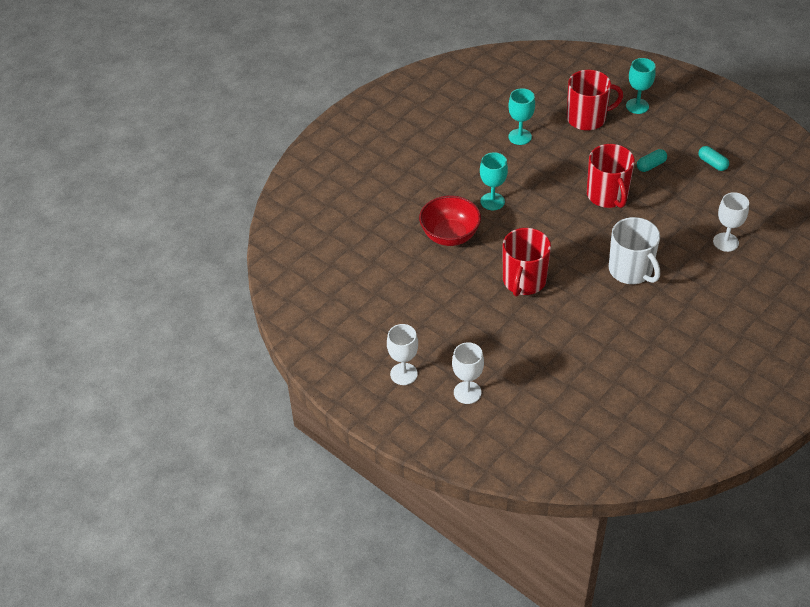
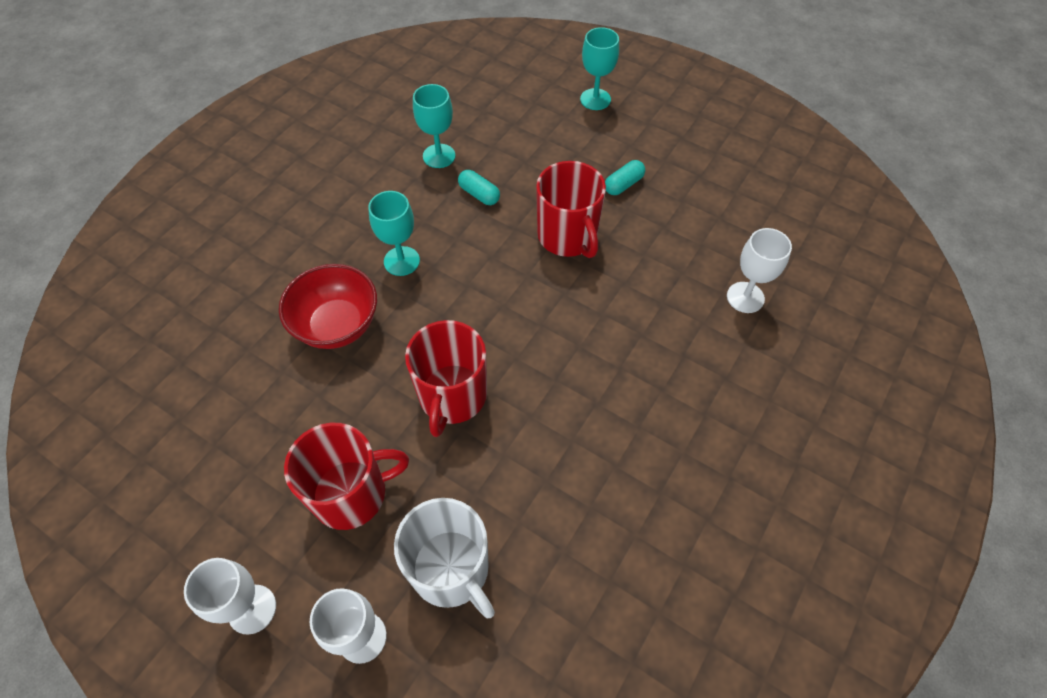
camera: 10 degrees left, 10 degrees up
red mug [567,70,623,131] -> red mug moved to [284,423,409,530]
white mug [609,217,660,284] -> white mug moved to [394,498,495,618]
turquoise capsule [698,146,729,171] -> turquoise capsule moved to [458,170,500,205]

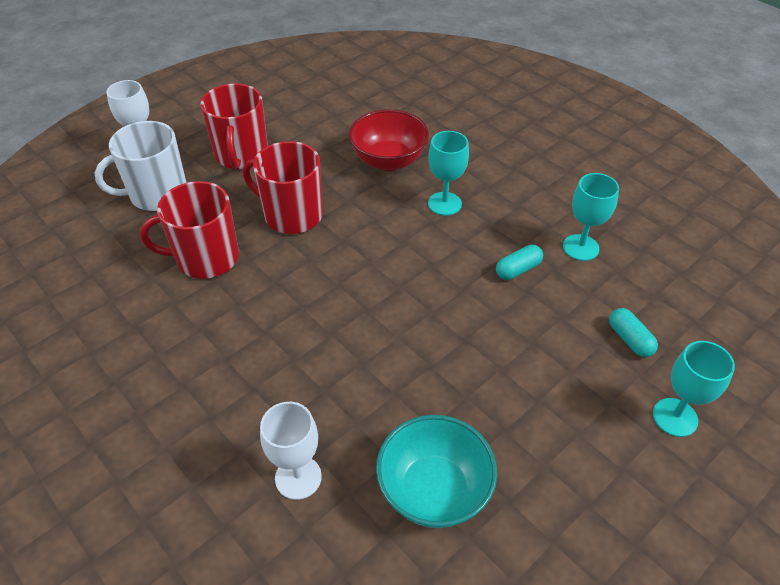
camera: 105 degrees right, 10 degrees down
white goblet [184,558,276,635] -> none
red mug [536,161,606,258] -> red mug moved to [140,181,239,279]
turquoise capsule [605,160,645,195] -> turquoise capsule moved to [609,308,658,357]
none -> turquoise bowl [376,415,497,528]

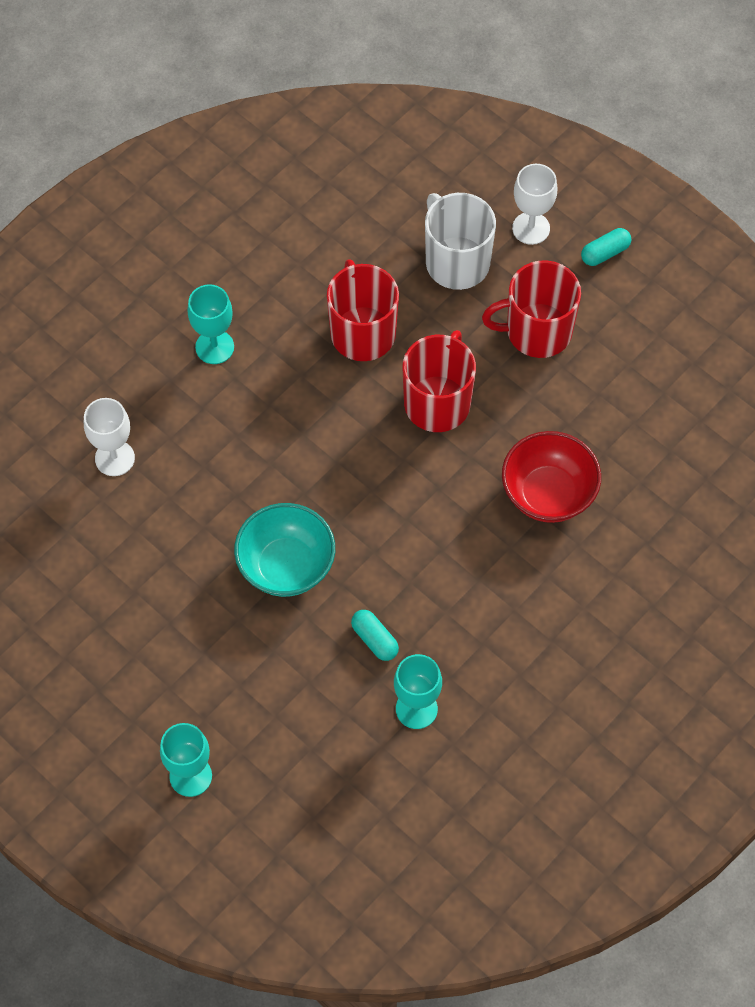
camera: 85 degrees right, 15 degrees up
turquoise bowl [376,415,497,528] -> turquoise bowl moved to [234,503,335,597]
turquoise goblet [428,131,469,216] -> turquoise goblet moved to [187,284,234,364]
turquoise capsule [609,308,658,357] -> turquoise capsule moved to [581,228,631,266]

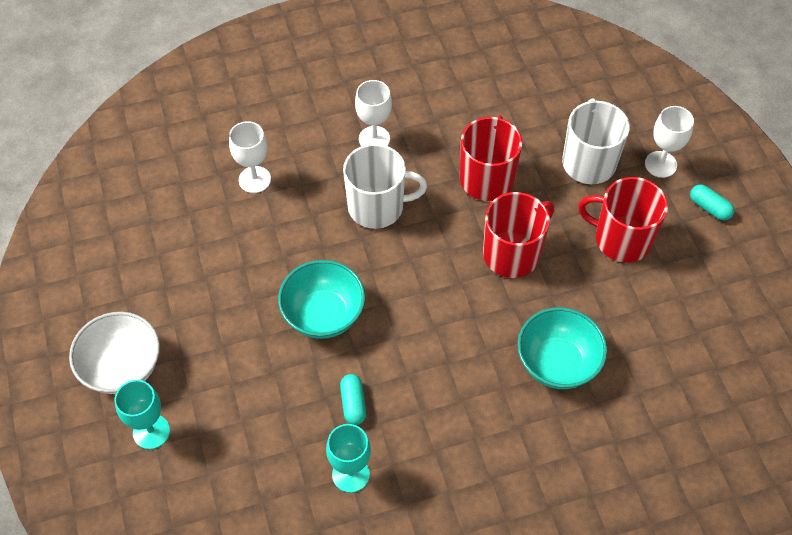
camera: 30 degrees right, 5 degrees down
turquoise goblet [187,284,234,364] -> white goblet [355,80,392,146]
red bowl [502,431,601,523] -> turquoise bowl [517,307,607,389]
turquoise capsule [581,228,631,266] -> turquoise capsule turned 45 degrees clockwise [690,184,735,221]
none -> white bowl [69,312,160,394]
none -> white mug [343,144,427,229]

